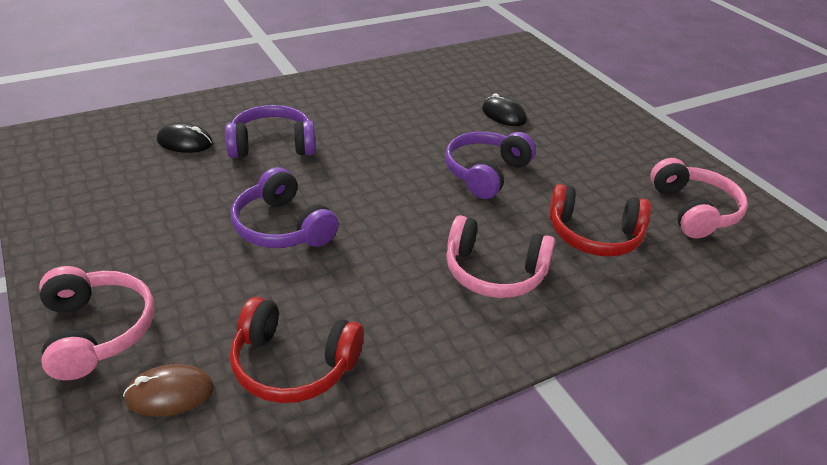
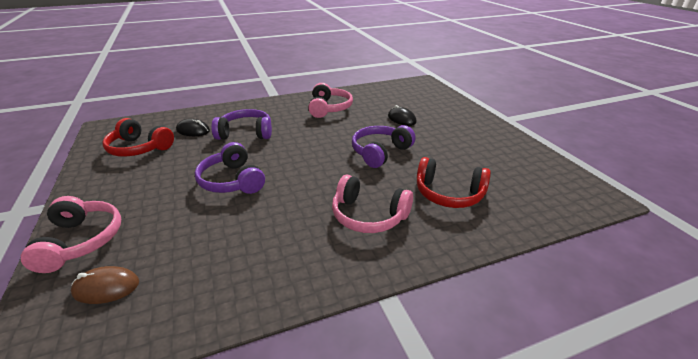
camera: 10 degrees right, 5 degrees down
red headphones [230,297,364,403] -> red headphones moved to [103,118,174,157]
pink headphones [650,158,748,238] -> pink headphones moved to [308,83,353,118]

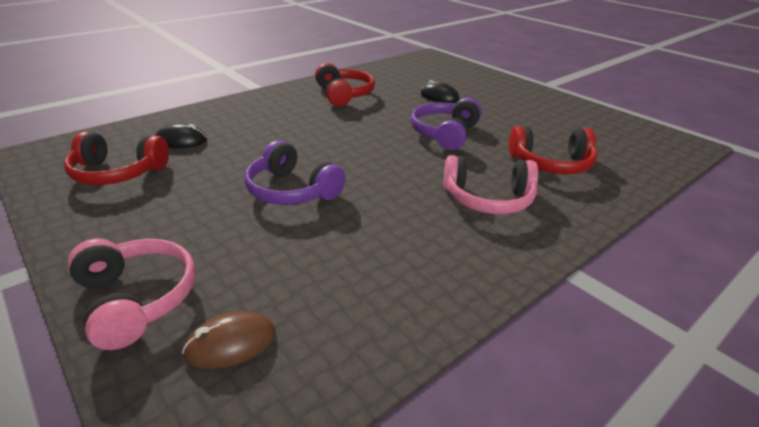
camera: 20 degrees left, 0 degrees up
purple headphones [211,109,272,140] -> none
pink headphones [308,83,353,118] -> red headphones [315,63,375,106]

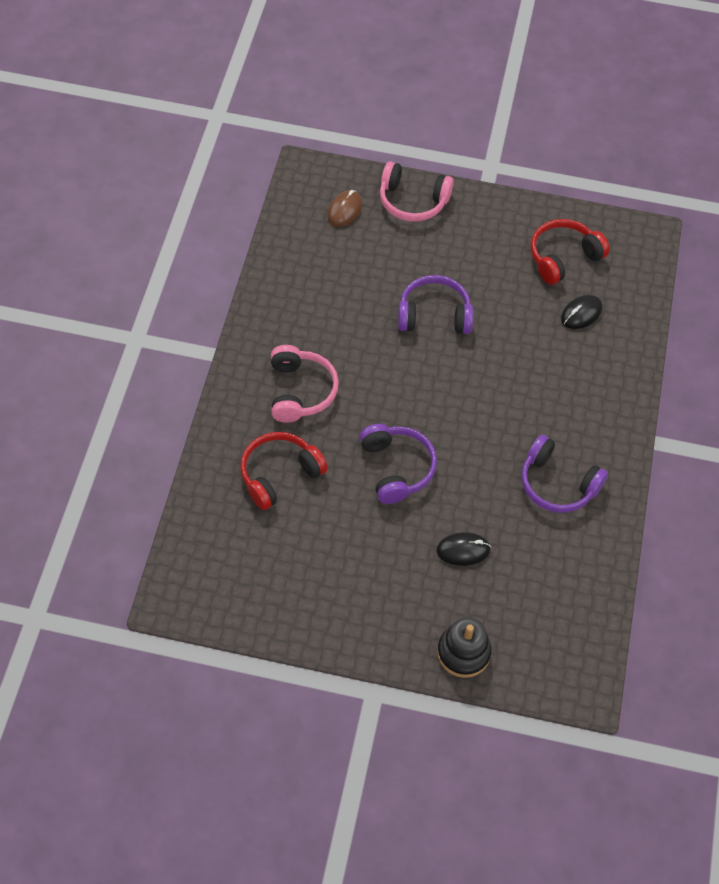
camera: 140 degrees right, 25 degrees up
red headphones [315,63,375,106] -> purple headphones [521,435,608,513]
pink headphones [444,155,538,214] -> pink headphones turned 120 degrees clockwise [271,345,339,423]
none -> black stacking toy [437,617,492,678]

